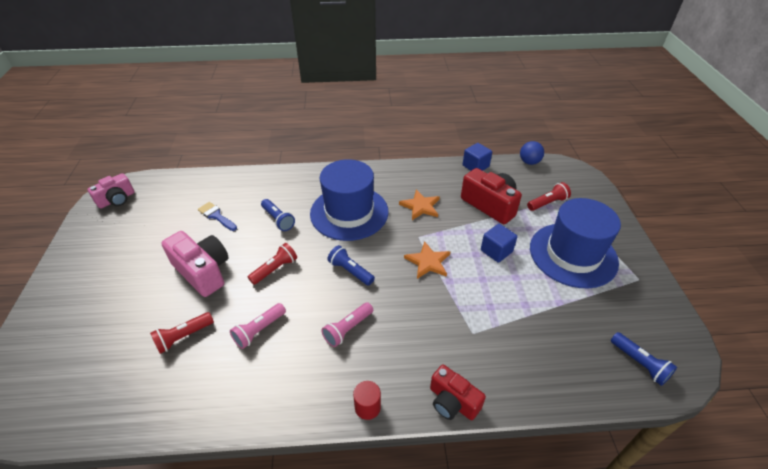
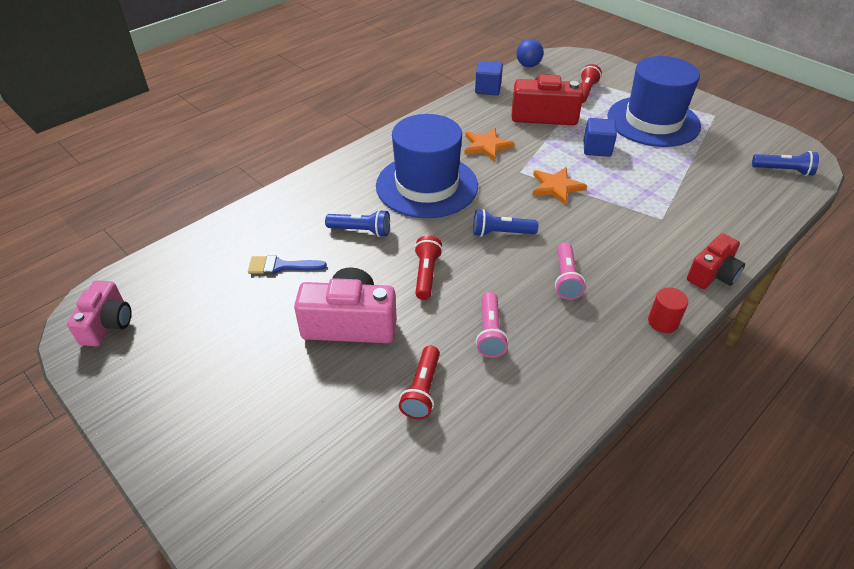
camera: 40 degrees left, 0 degrees up
red camera [430,365,486,420] -> red camera turned 45 degrees counterclockwise [687,233,745,289]

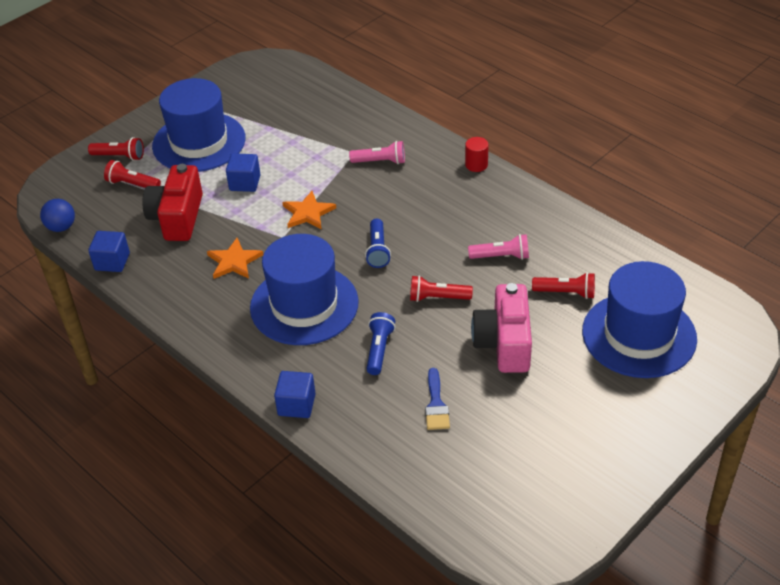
camera: 90 degrees left, 0 degrees up
pink camera [67,280,131,346] -> none
pink flashlight [555,242,586,300] -> pink flashlight moved to [349,141,405,164]
red camera [687,233,745,289] -> none
blue flashlight [752,151,819,176] -> none
none -> red flashlight [88,137,144,161]
none -> blue cube [274,371,316,418]
none -> blue hat [582,261,697,378]

